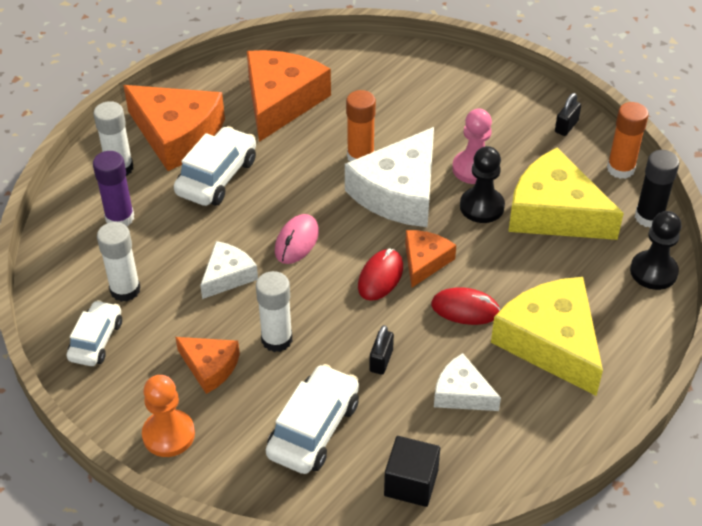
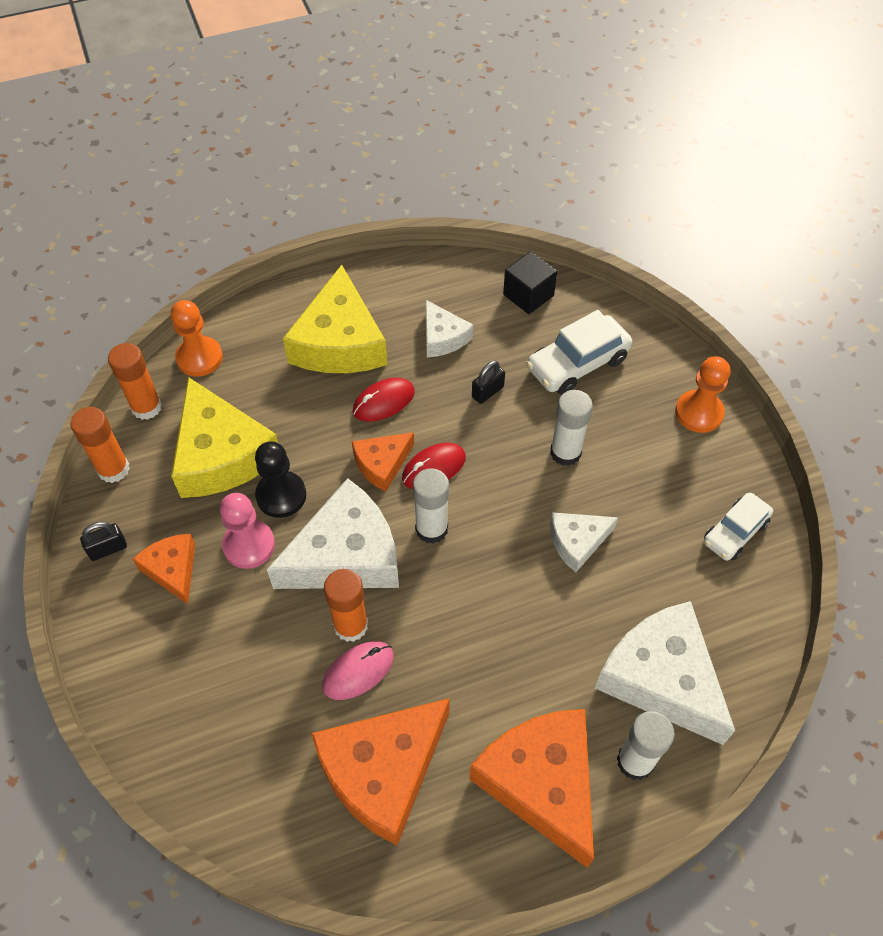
camera: 150 degrees left, 10 degrees up
purple glue stick [93,151,134,226] -> white cheese [595,601,735,745]
white glue stick [97,222,141,302] -> white glue stick moved to [413,468,449,544]
white car [174,126,256,206] -> none
orange cheese [175,337,240,394] -> orange cheese moved to [133,534,195,604]
pink mouse [275,214,319,264] -> pink mouse moved to [322,641,394,700]
red mouse [431,287,500,325] -> red mouse turned 75 degrees counterclockwise [353,378,415,422]
black pawn [630,211,681,290] -> orange pawn [171,300,223,377]
black glue stick [635,150,679,228] -> orange glue stick [108,343,162,420]

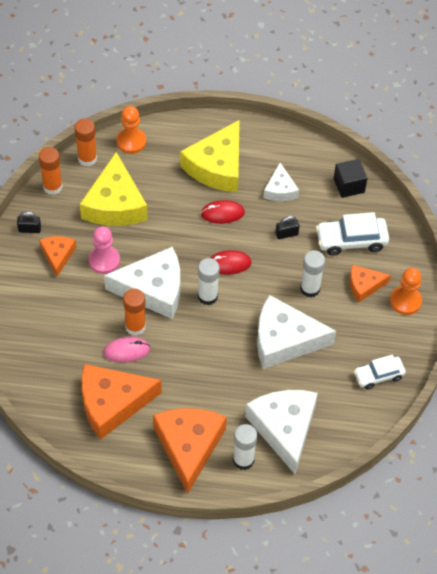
camera: 25 degrees right, 0 degrees up
black pawn [255,441,306,518] -> none
orange cheese [352,432,414,492] -> orange cheese moved to [350,265,391,302]
white cheese [550,512,618,572] -> white cheese [257,295,336,369], size x1.88

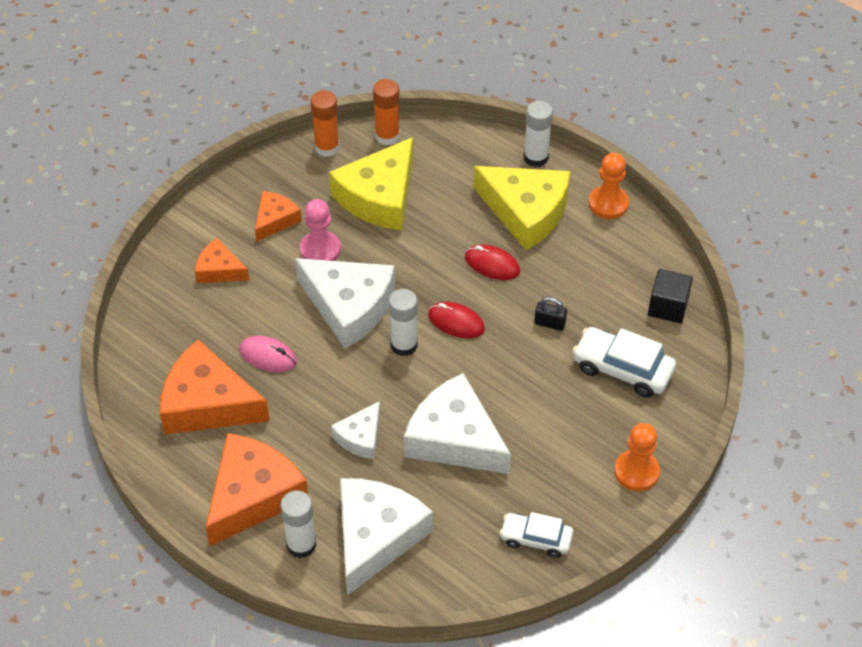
camera: 35 degrees right, 5 degrees down
black padlock [17,211,41,233] -> none
orange pawn [117,106,146,154] -> orange pawn moved to [589,153,629,219]
orange glue stick [123,289,146,336] -> none
yellow cheese [180,120,240,192] -> yellow cheese turned 120 degrees counterclockwise [474,166,570,250]
white cheese [263,163,299,201] -> white cheese moved to [331,401,380,459]
white glue stick [300,250,325,297] -> white glue stick moved to [524,101,553,167]
orange cheese [350,265,391,302] -> orange cheese moved to [195,238,249,283]

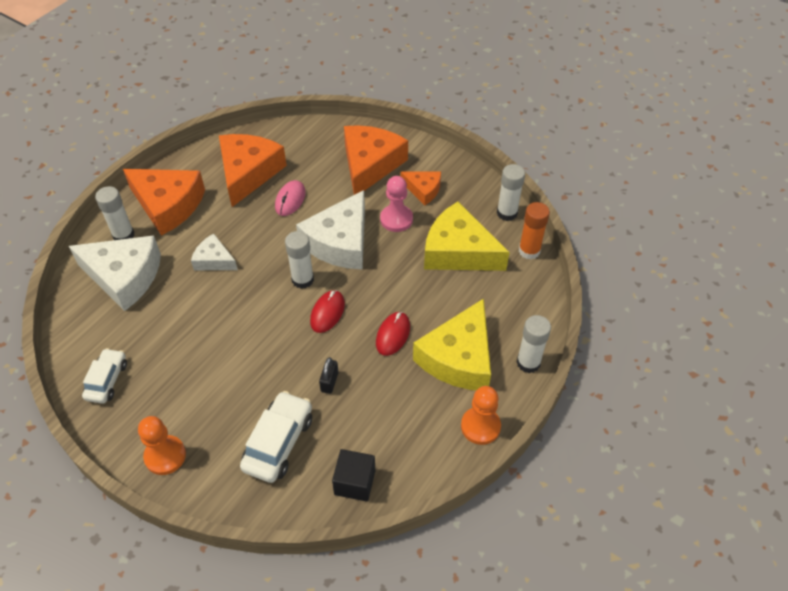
camera: 85 degrees right, 0 degrees up
orange cheese [195,238,249,283] -> orange cheese [344,125,408,195], size x1.88
orange glue stick [311,90,339,157] -> white glue stick [497,164,525,221]
white cheese [404,373,511,474] -> none

